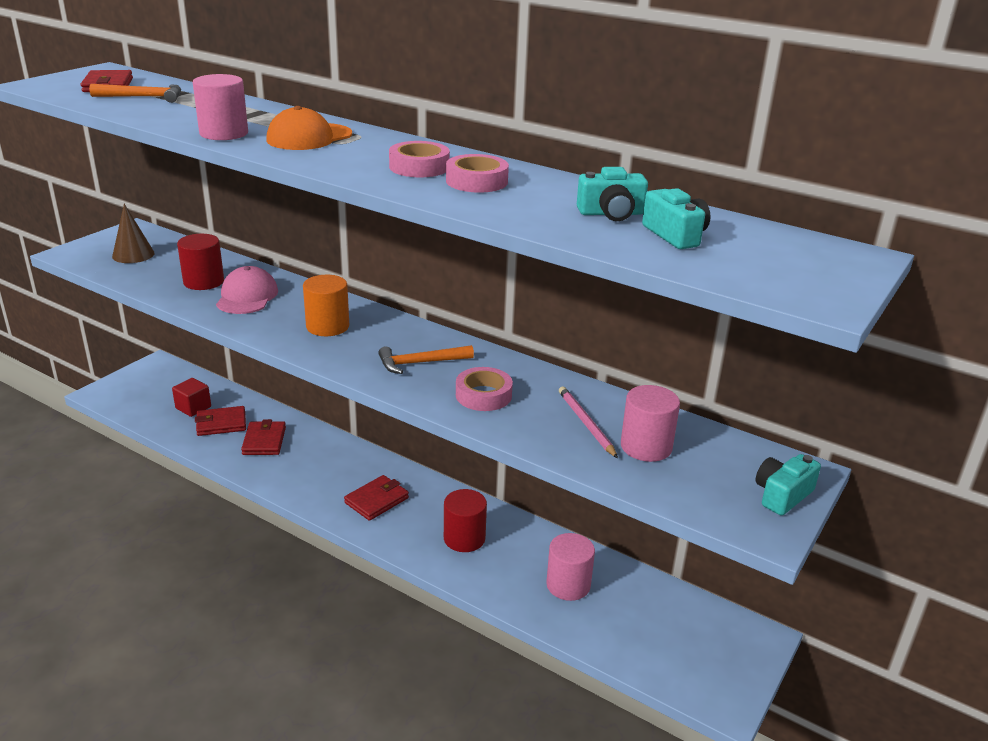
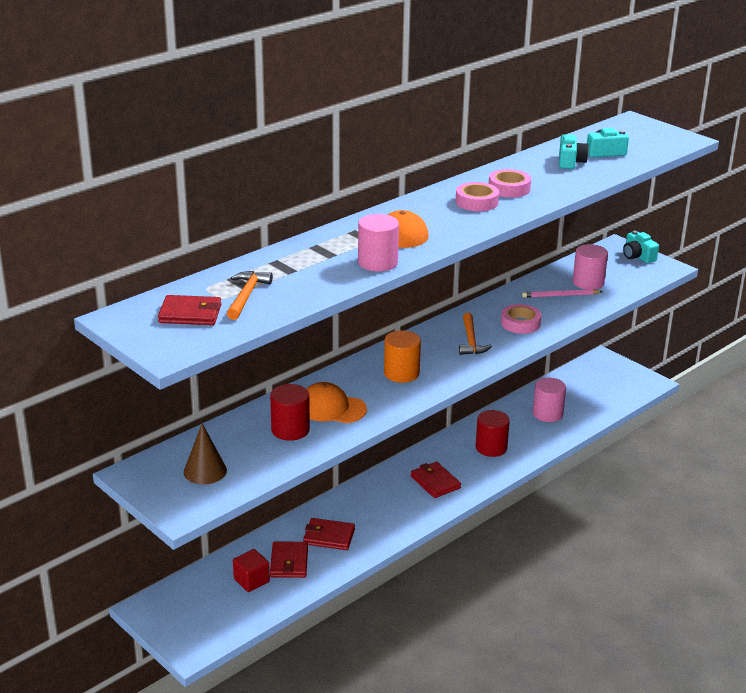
camera: 75 degrees left, 0 degrees up
pink cap [216,266,278,314] -> orange cap [306,382,367,423]

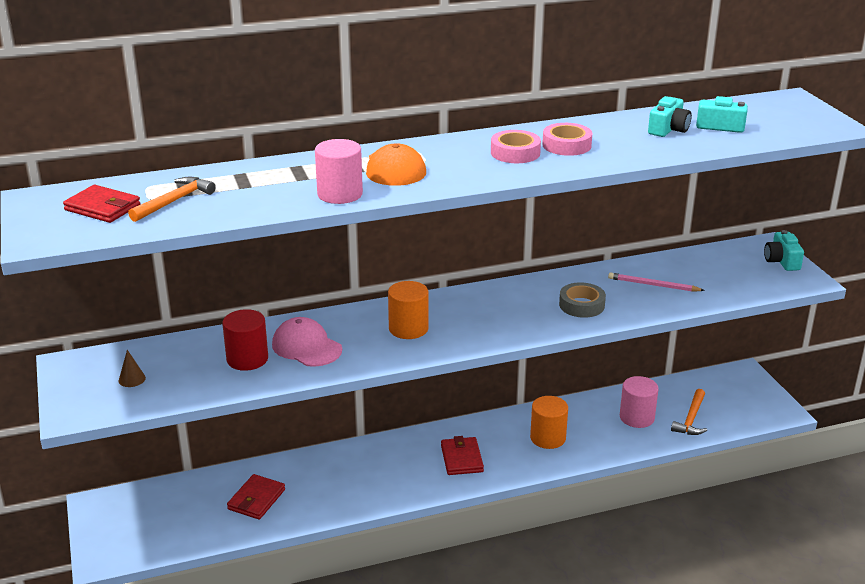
camera: 25 degrees right, 0 degrees up
brown cone [184,423,227,484] -> brown cone [119,350,146,387], size x0.58
red cube [233,549,270,592] -> none
red wallet [303,518,355,550] -> none
orange cap [306,382,367,423] -> pink cap [272,317,342,367]
orange hammer [459,313,492,355] -> orange hammer moved to [671,389,707,435]
red cylinder [476,410,510,457] -> orange cylinder [530,396,568,449]
pink tape [501,304,541,334] -> grey tape [559,282,606,318]
pink cylinder [573,244,608,290] -> none

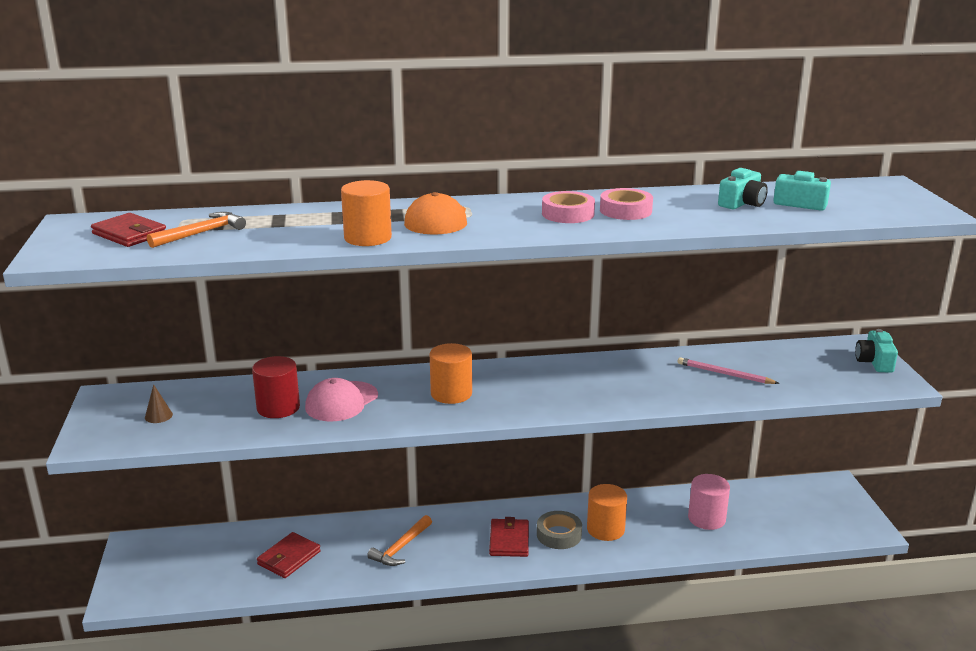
camera: 10 degrees right, 5 degrees down
pink cap [272,317,342,367] -> pink cap turned 105 degrees counterclockwise [305,378,378,421]
pink cylinder [315,139,363,204] -> orange cylinder [341,180,392,246]
grey tape [559,282,606,318] -> grey tape moved to [537,511,582,549]
orange hammer [671,389,707,435] -> orange hammer moved to [367,515,432,566]

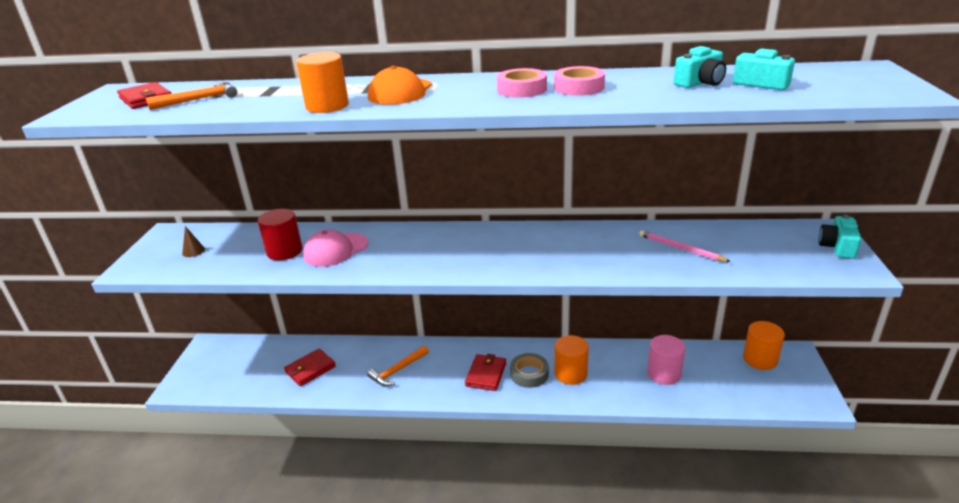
camera: 15 degrees right, 5 degrees up
orange cylinder [430,343,472,404] -> orange cylinder moved to [743,321,785,370]

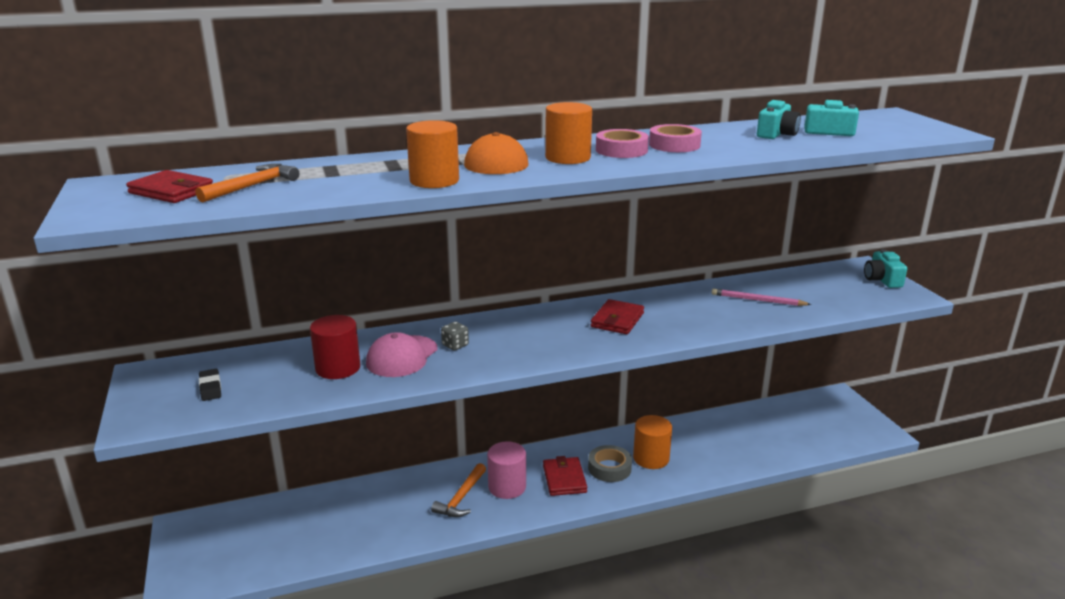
camera: 25 degrees left, 5 degrees down
brown cone [182,226,205,257] -> black eraser [199,369,221,401]
red wallet [284,349,336,386] -> red wallet moved to [591,299,644,334]
pink cylinder [647,335,685,385] -> pink cylinder moved to [487,441,526,499]
orange cylinder [743,321,785,370] -> orange cylinder moved to [545,102,592,164]
none -> grey dice [441,322,469,351]

